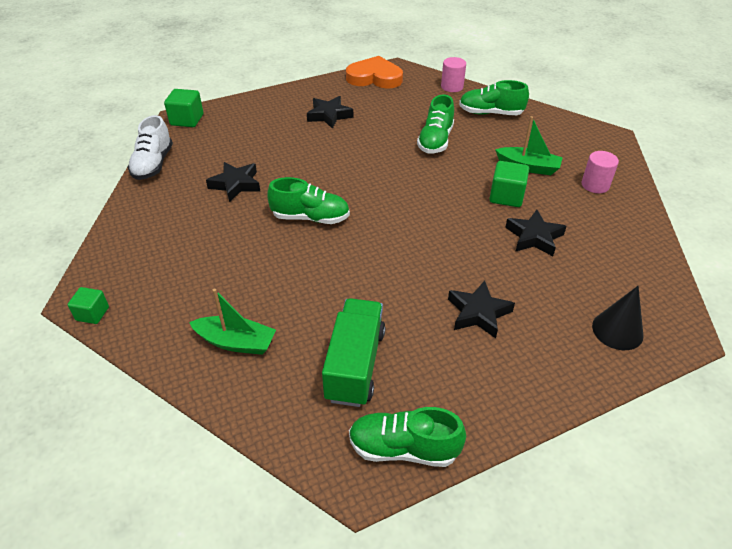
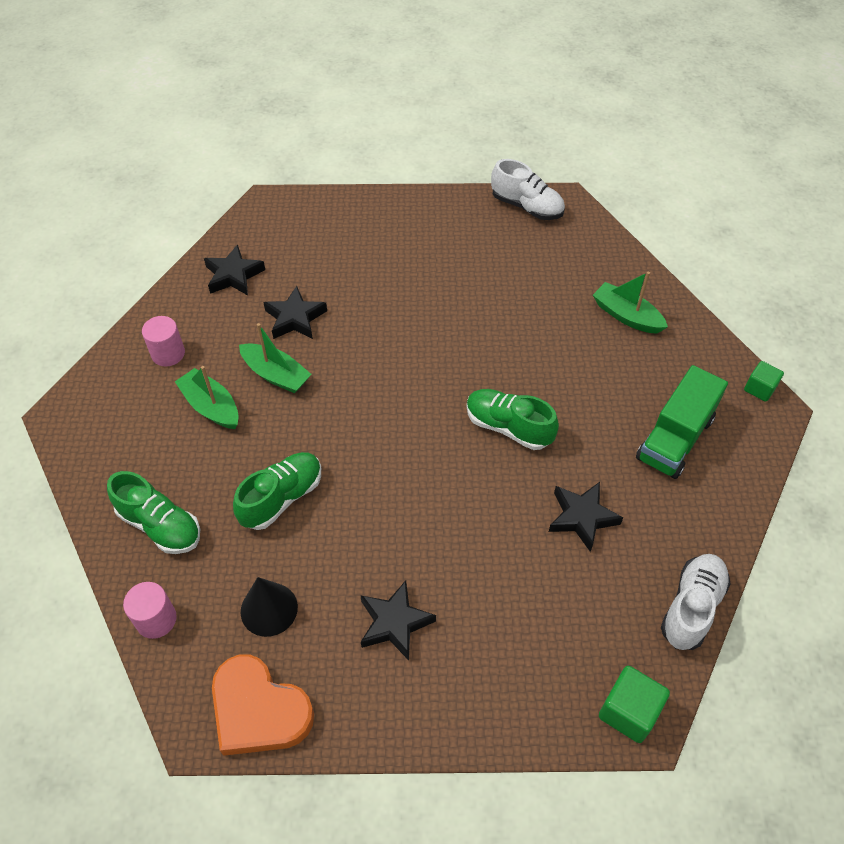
camera: 155 degrees left, 10 degrees up
green truck [322,298,385,407] -> green truck moved to [636,365,728,479]
green shoe [349,407,466,467] -> white shoe [491,159,565,220]
black star [448,280,515,338] -> black star moved to [204,244,265,295]
green cube [490,161,529,207] -> green boat [239,323,312,393]
black cone [592,286,644,350] -> black cone moved to [241,577,298,637]

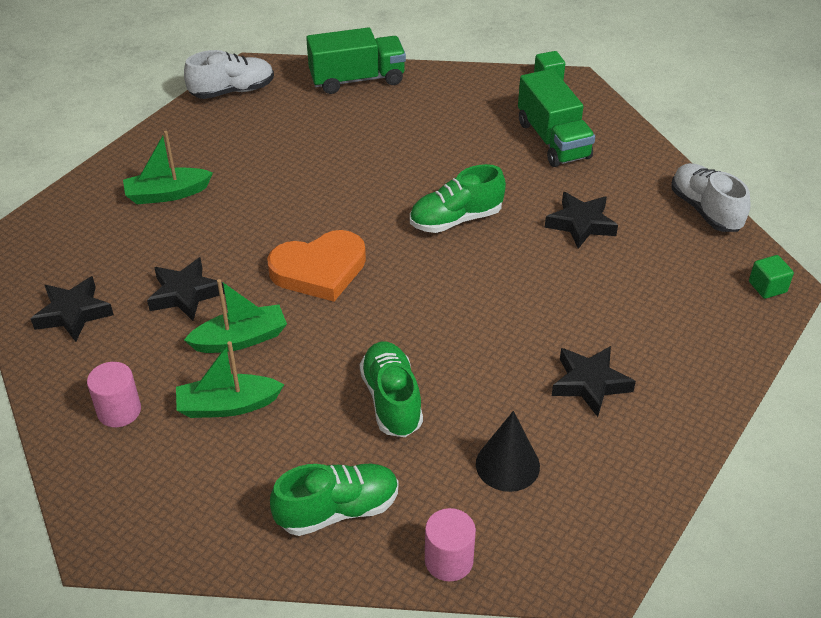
camera: 55 degrees left, 10 degrees down
orange heart [212,654,314,756] -> orange heart moved to [267,230,366,302]
green boat [593,271,668,334] -> green boat moved to [123,131,213,204]
green cube [599,666,670,743] -> green cube [749,255,794,299], size x0.66
none -> green truck [306,27,406,94]

